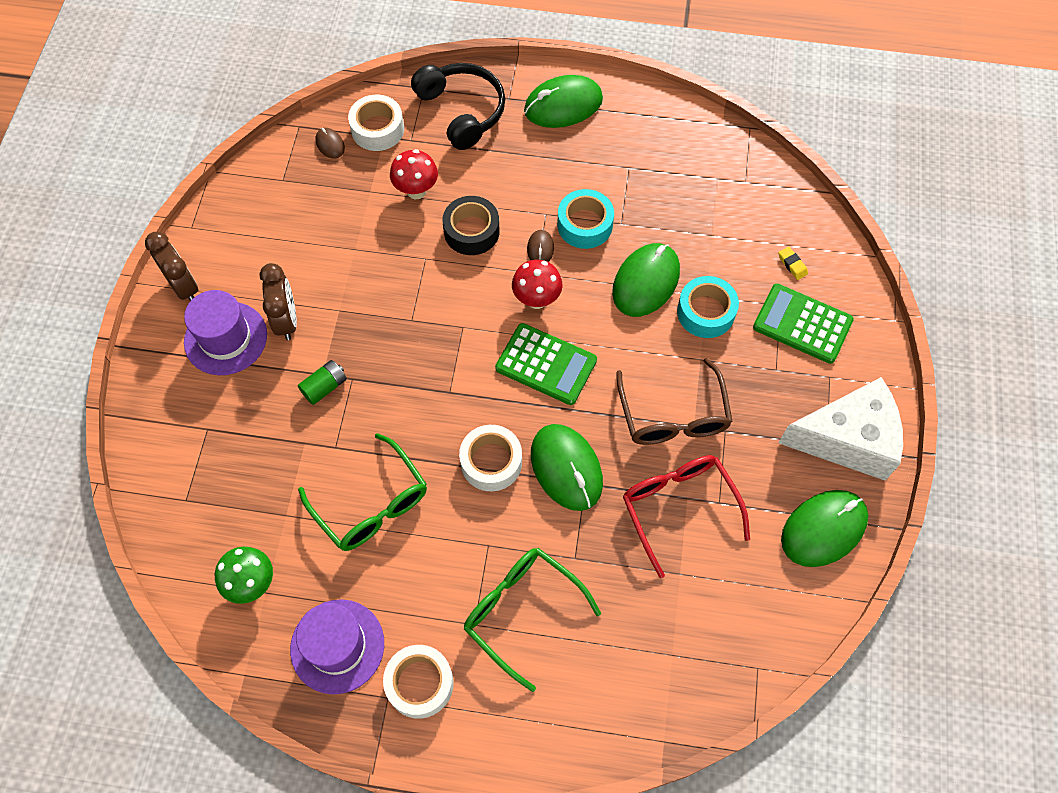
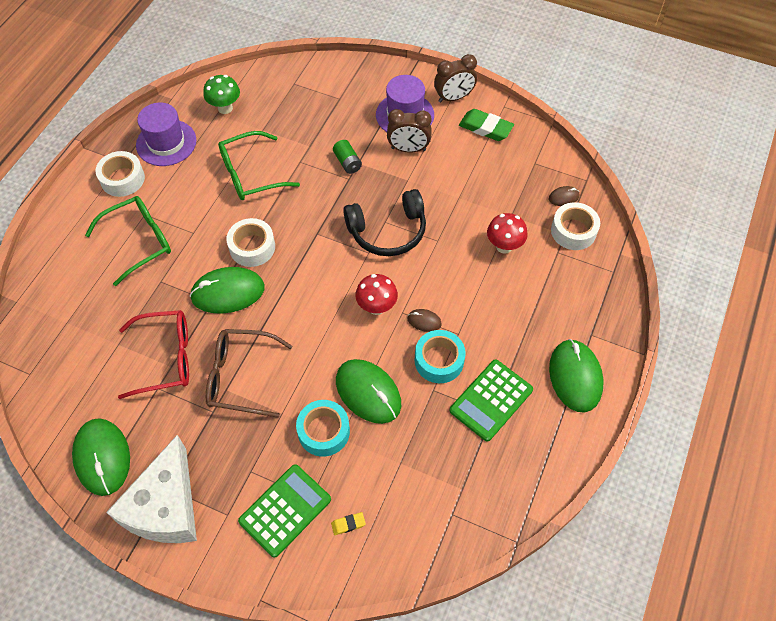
camera: 105 degrees right, 5 degrees down
black headphones [411,63,505,150] -> black headphones moved to [343,189,426,256]
black tape [443,196,500,255] -> none
green calculator [495,323,597,405] -> green calculator moved to [450,359,533,442]
none -> green eraser [459,109,514,141]

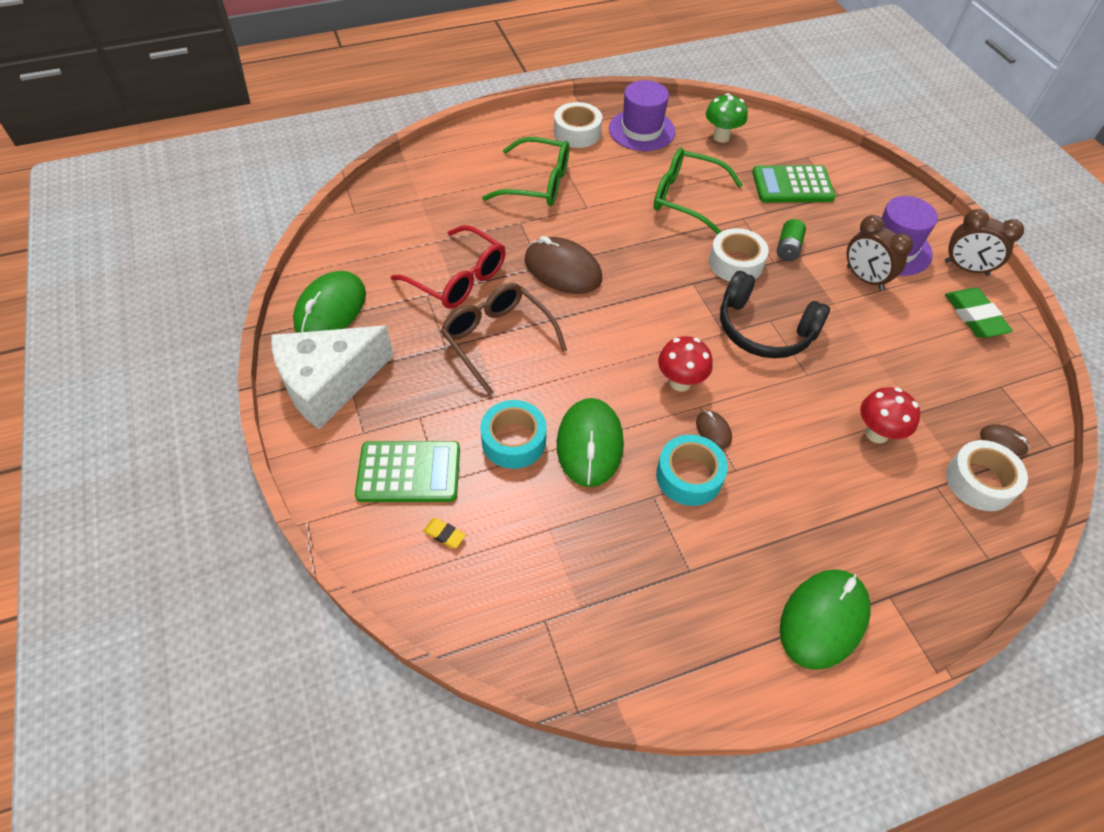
camera: 45 degrees right, 5 degrees down
green mouse [190,267,265,314] -> brown mouse [525,236,602,294]
white tape [227,218,275,267] -> white tape moved to [709,228,769,281]
green calculator [450,359,533,442] -> green calculator moved to [752,165,835,202]

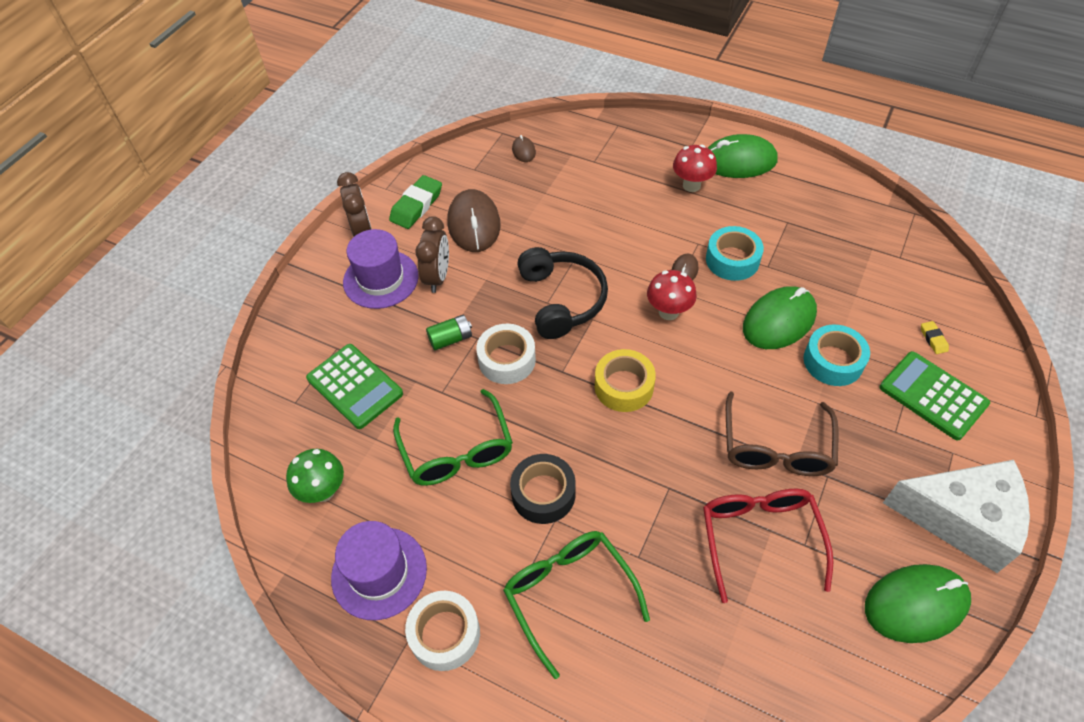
camera: 130 degrees left, 0 degrees up
brown mouse [525,236,602,294] -> brown mouse moved to [447,189,501,252]
red mushroom [860,387,920,444] -> red mushroom moved to [673,145,717,192]
white tape [946,440,1028,511] -> none
none -> black tape [510,454,576,524]
none -> yellow tape [595,349,656,412]

